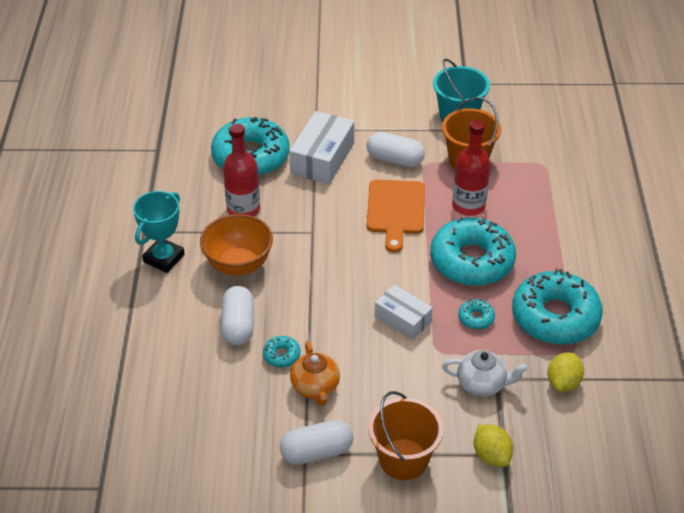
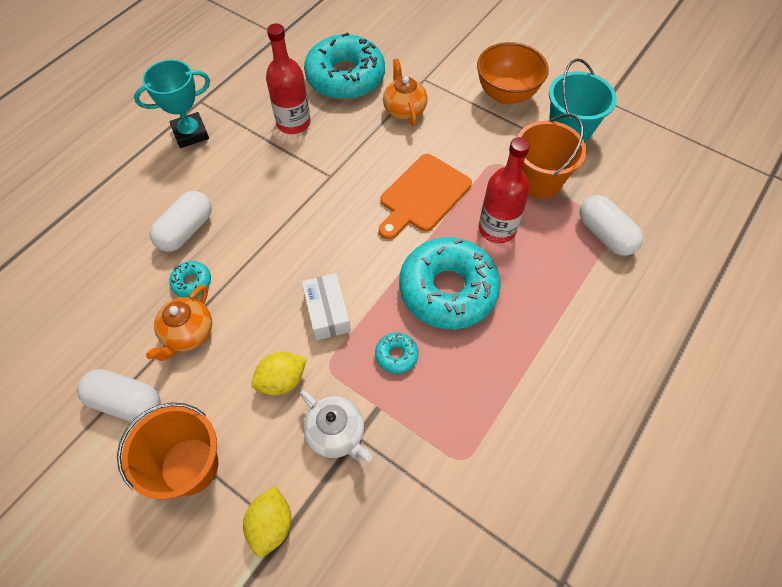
camera: 35 degrees right, 15 degrees up
orange bowl [200,214,273,276] -> orange bowl moved to [477,42,549,105]
white box [289,111,354,184] -> orange teapot [383,59,427,126]
white capsule [367,132,425,167] -> white capsule moved to [579,195,643,256]
turquoise donut [512,269,603,345] -> none
yellow lemon [548,352,584,392] -> yellow lemon moved to [251,352,307,395]

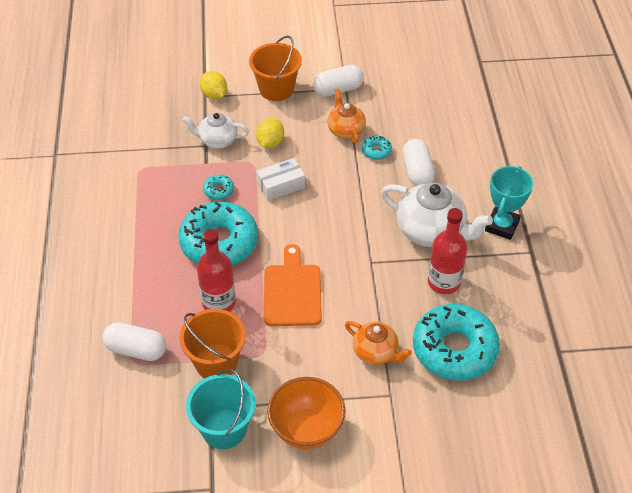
camera: 140 degrees right, 10 degrees down
white box [302,273,351,341] -> white box turned 60 degrees counterclockwise [257,158,305,201]
none -> white teapot [381,183,493,247]

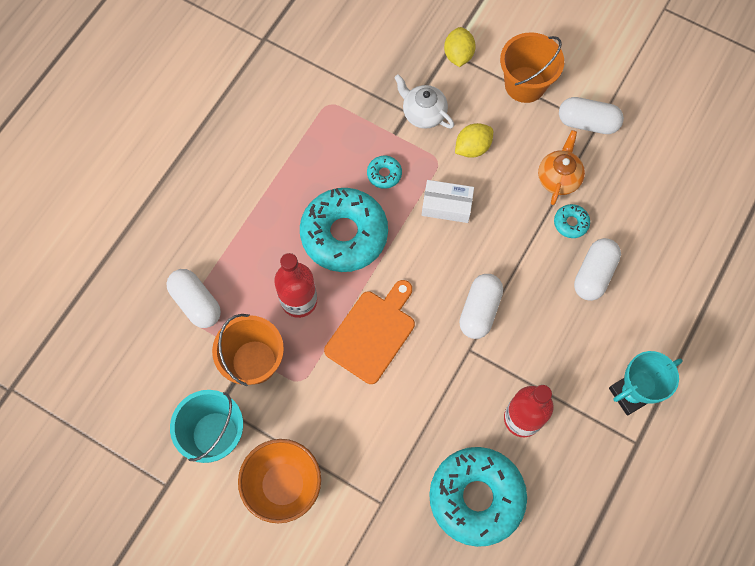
camera: 35 degrees right, 20 degrees up
orange teapot [345,321,412,365] -> none
white teapot [381,183,493,247] -> none
none -> white capsule [459,274,503,339]

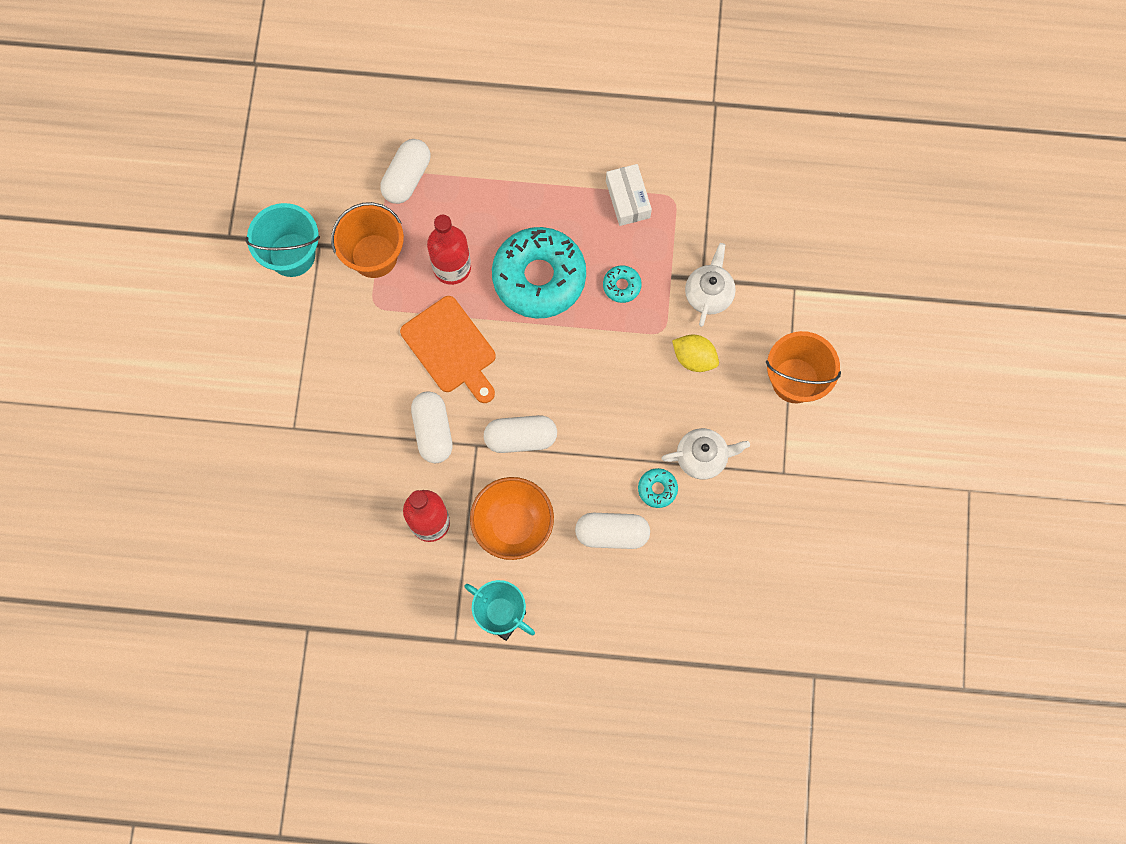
camera: 65 degrees right, 5 degrees up
orange bowl [238,439,321,523] -> orange bowl moved to [470,477,554,560]
orange cutting board [324,280,415,384] -> orange cutting board turned 45 degrees clockwise [400,296,496,403]
white box [422,180,474,223] -> white box moved to [606,164,652,226]
turquoise donut [429,447,527,547] -> none
yellow lemon [444,27,476,67] -> none
orange teapot [538,130,585,205] -> white teapot [661,428,750,480]
white capsule [559,97,624,134] -> white capsule moved to [411,391,453,463]

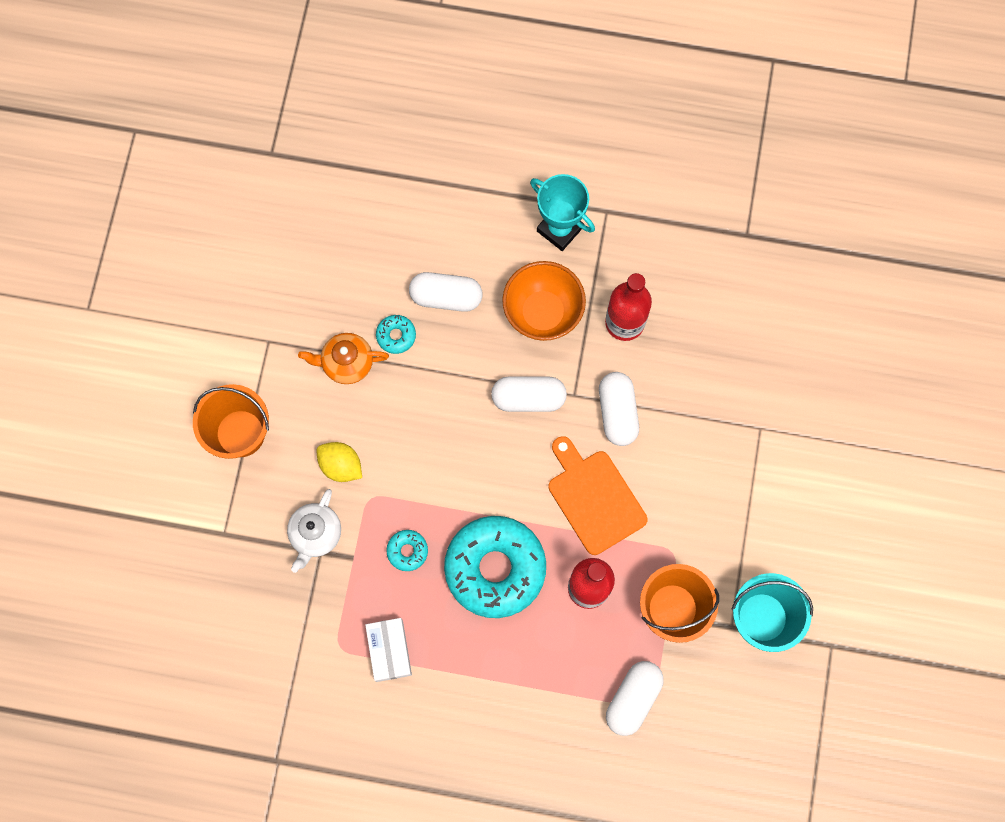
camera: 175 degrees left, 0 degrees up
white teapot [661,428,750,480] -> orange teapot [298,333,389,384]

